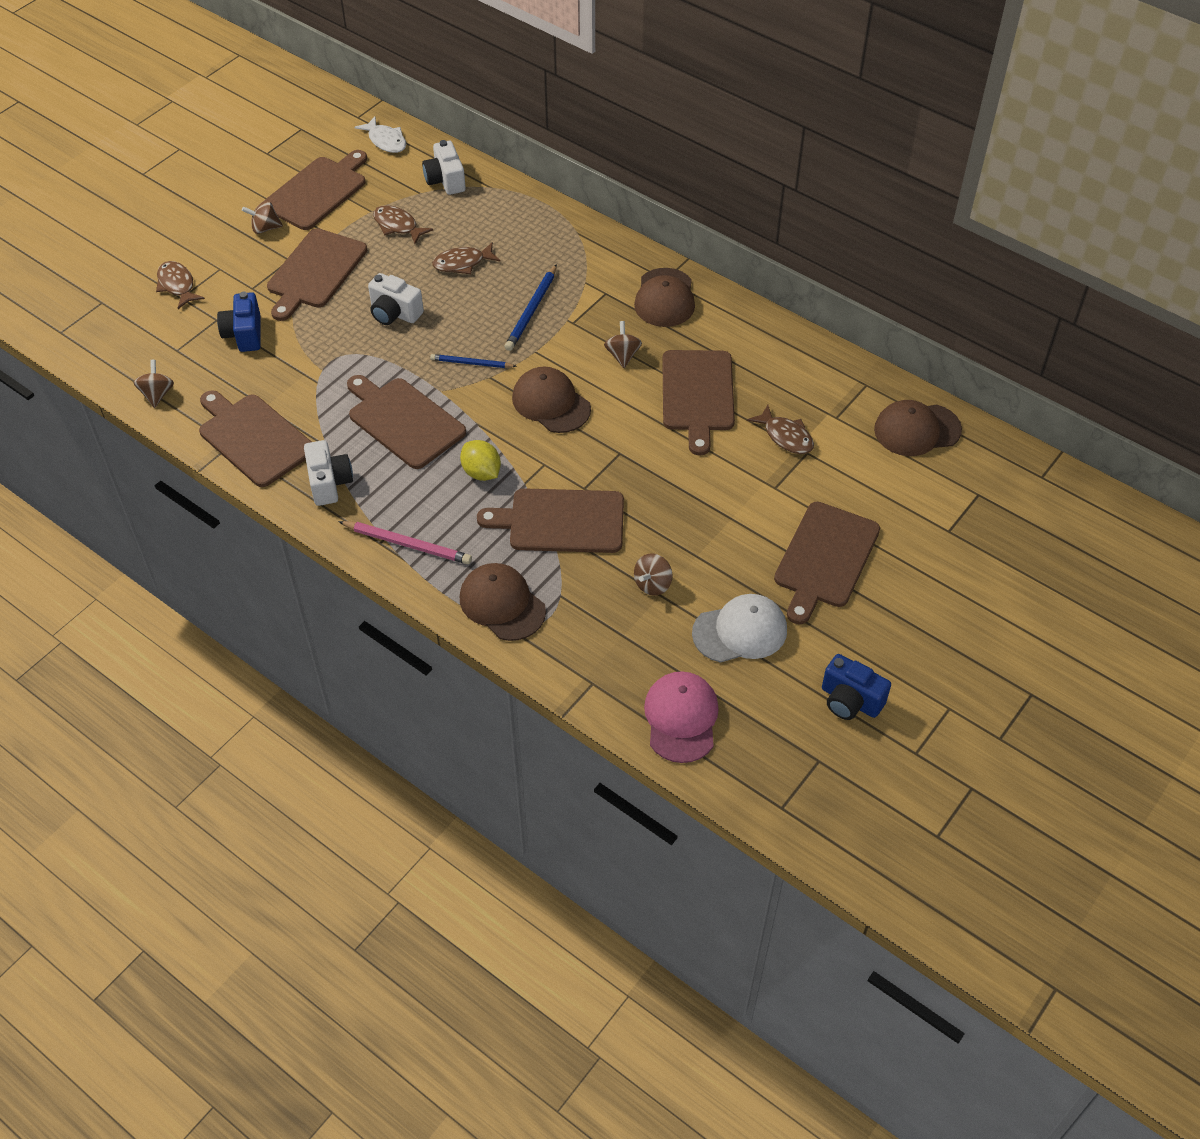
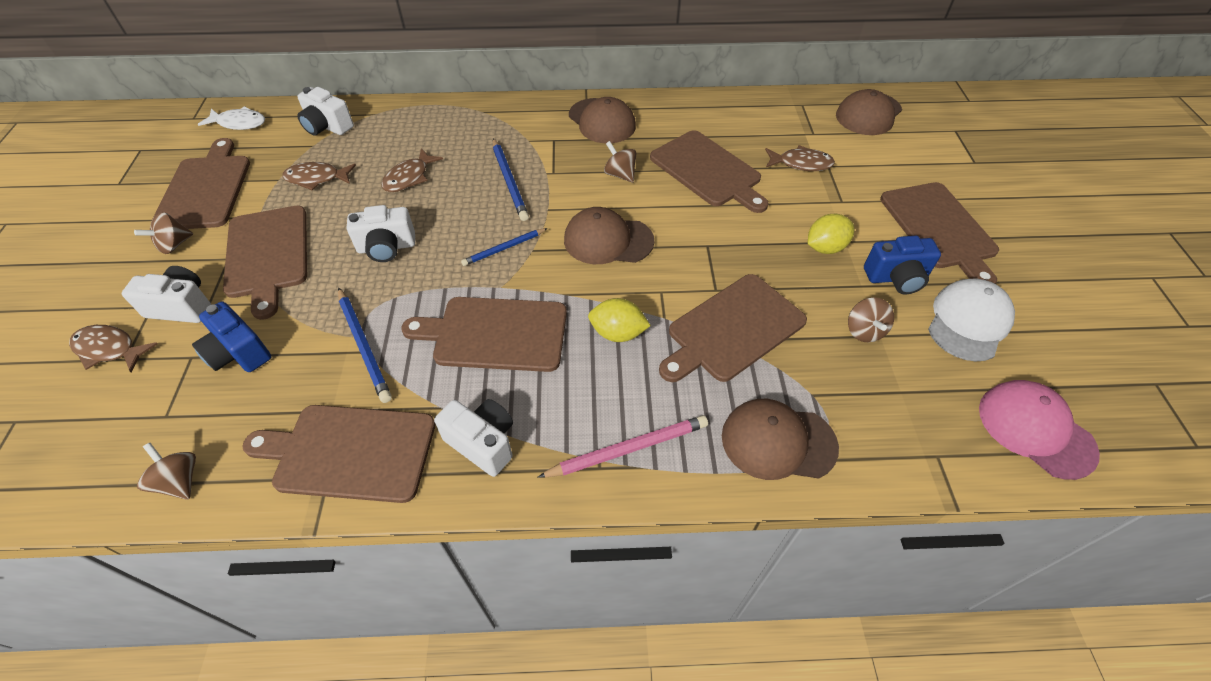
camera: 40 degrees left, 0 degrees up
blue camera [822,654,891,720] -> blue camera moved to [864,236,941,294]
none -> white camera [122,266,211,323]
none -> blue pencil [338,287,392,403]
none -> yellow lemon [808,214,854,254]

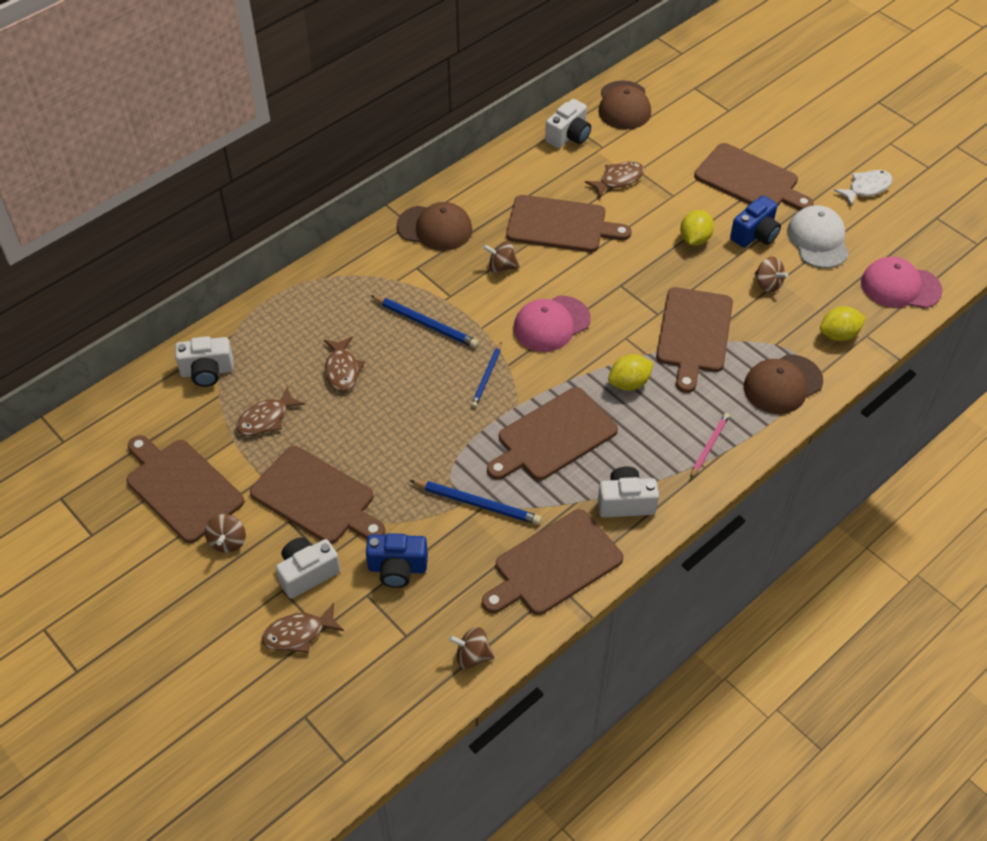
camera: 40 degrees left, 0 degrees up
white fish [198,106,265,130] -> white fish moved to [834,170,893,206]
white camera [347,205,415,262] -> white camera moved to [545,99,591,148]
pink pencil [537,415,708,478] -> pink pencil [690,413,730,479], size x0.67
brown cap [564,207,654,264] -> pink cap [514,296,591,352]
none -> yellow lemon [820,306,866,341]

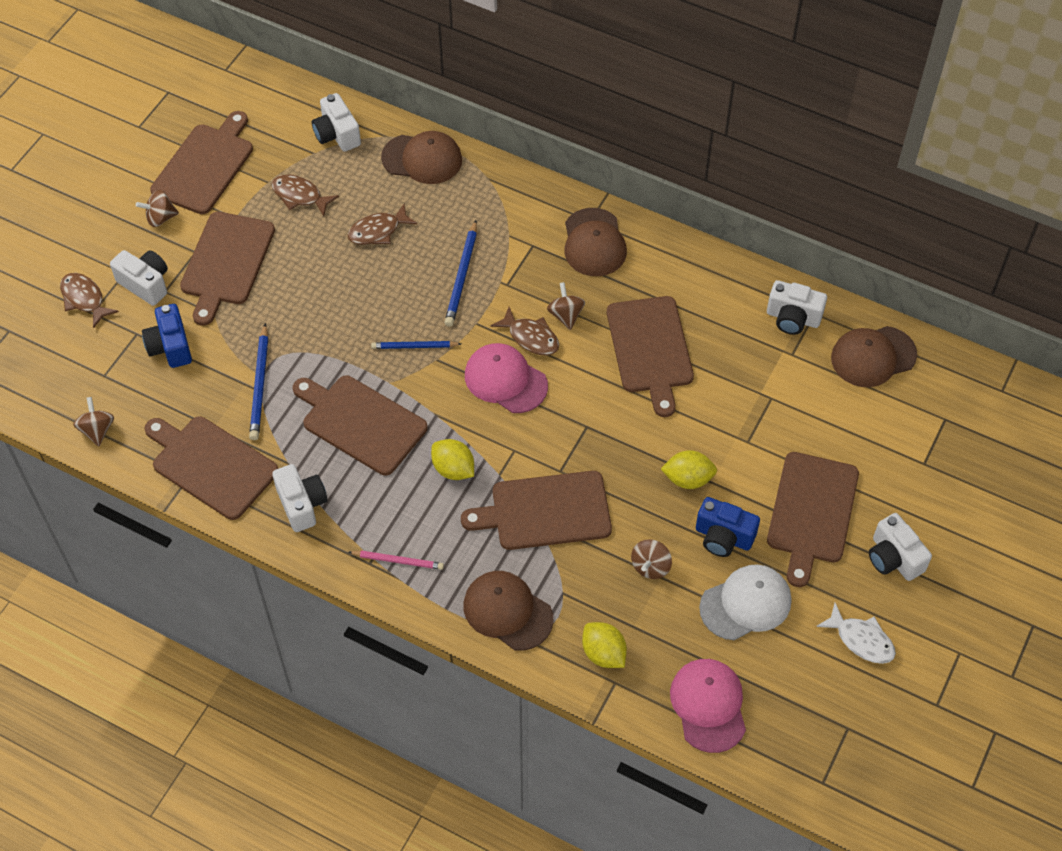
camera: 70 degrees right, 5 degrees up
brown fish [585,161,644,197] -> brown fish moved to [490,307,559,355]
none -> brown cap [381,131,462,184]
none -> white camera [869,513,932,581]

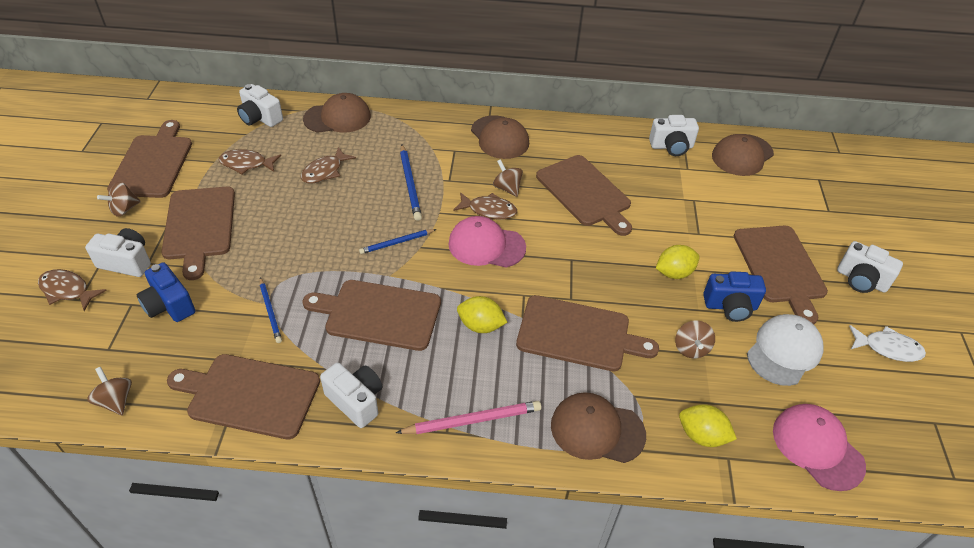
camera: 25 degrees left, 10 degrees down
blue pencil [249,323,268,440] -> blue pencil [260,277,282,343], size x0.67
pink pencil [349,550,444,570] -> pink pencil [396,401,541,434], size x1.50
brown cutting board [461,471,612,550] -> brown cutting board turned 135 degrees counterclockwise [516,295,659,371]

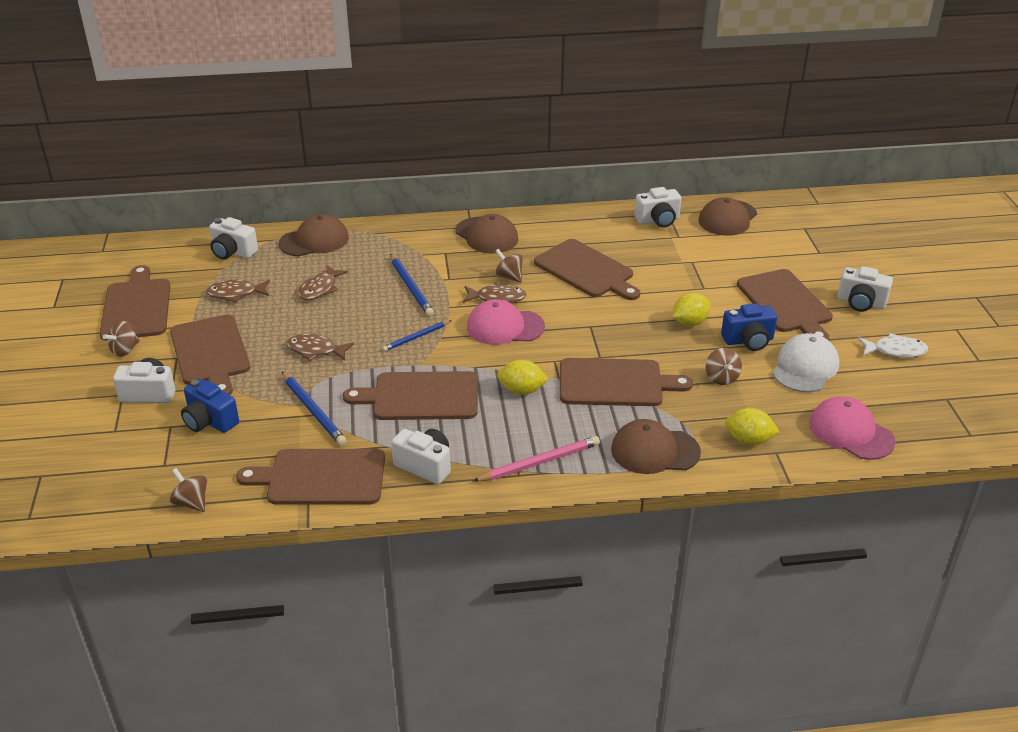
camera: 10 degrees left, 10 degrees down
brown fish [38,269,107,311] -> brown fish moved to [286,334,355,361]
blue pencil [260,277,282,343] -> blue pencil [282,372,347,446], size x1.50

